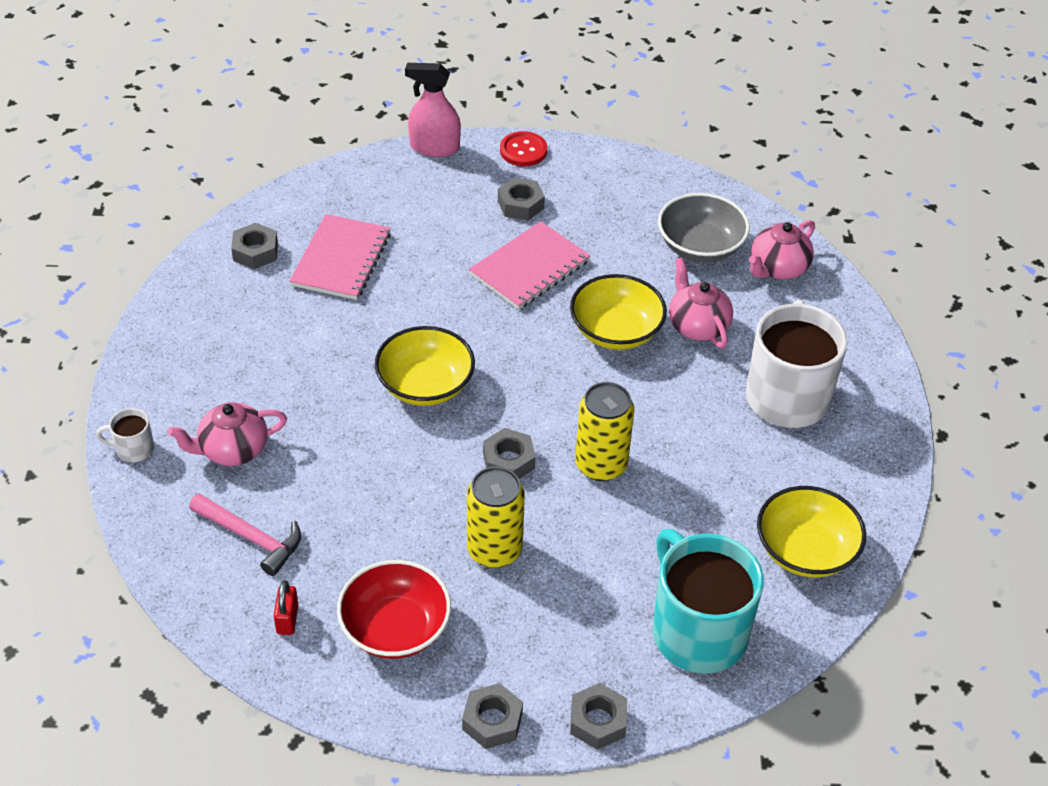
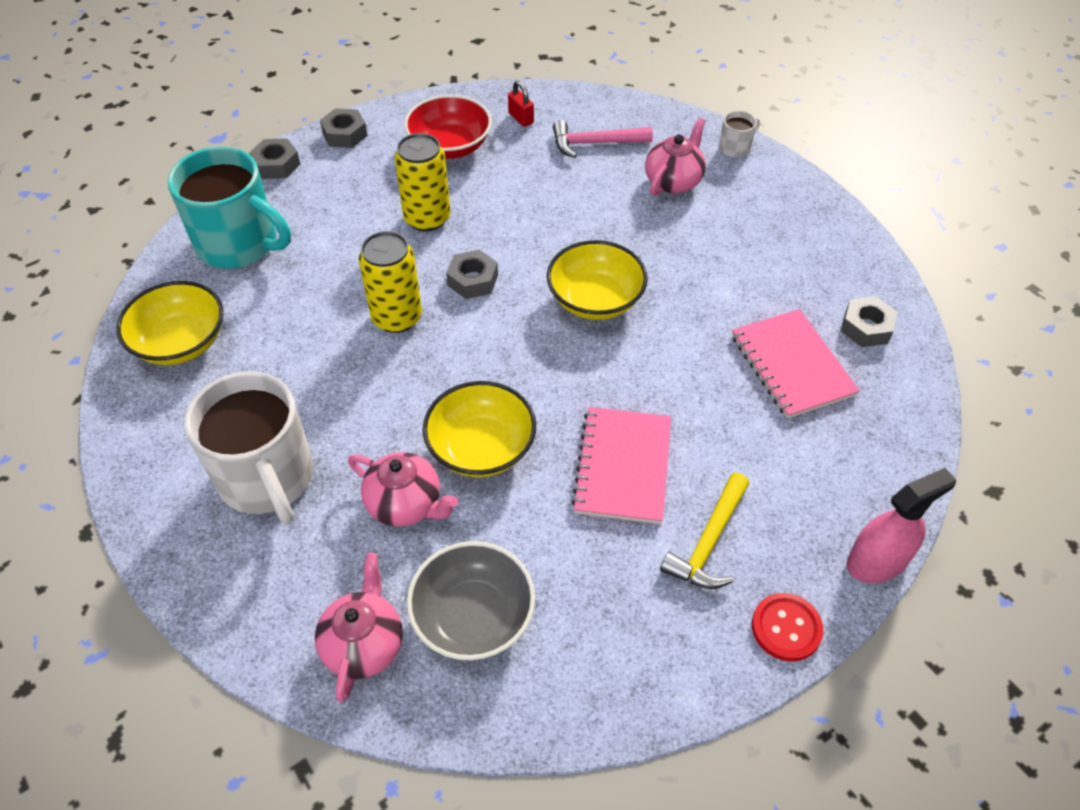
camera: 145 degrees right, 5 degrees up
grey nut [498,177,545,220] -> yellow hammer [660,473,749,589]

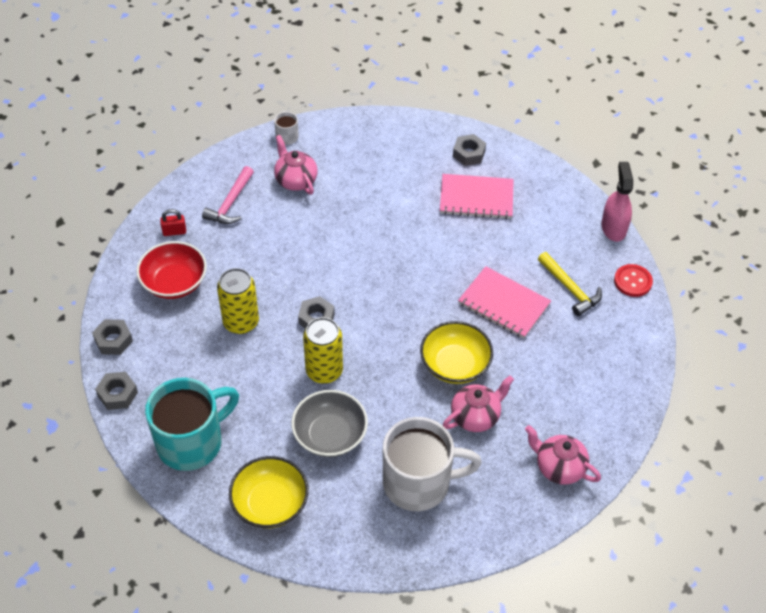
camera: 65 degrees left, 0 degrees up
grey bowl [407,541,535,660] -> grey bowl moved to [291,390,368,457]
yellow bowl [547,240,648,320] -> none

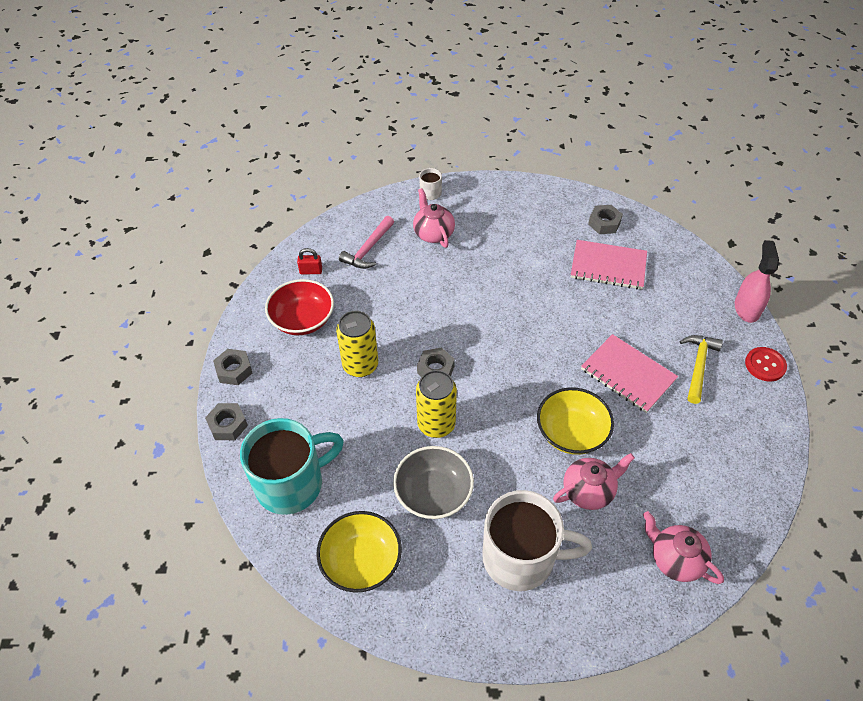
camera: 10 degrees right, 0 degrees up
yellow hammer [538,252,602,316] -> yellow hammer turned 135 degrees counterclockwise [679,335,723,404]

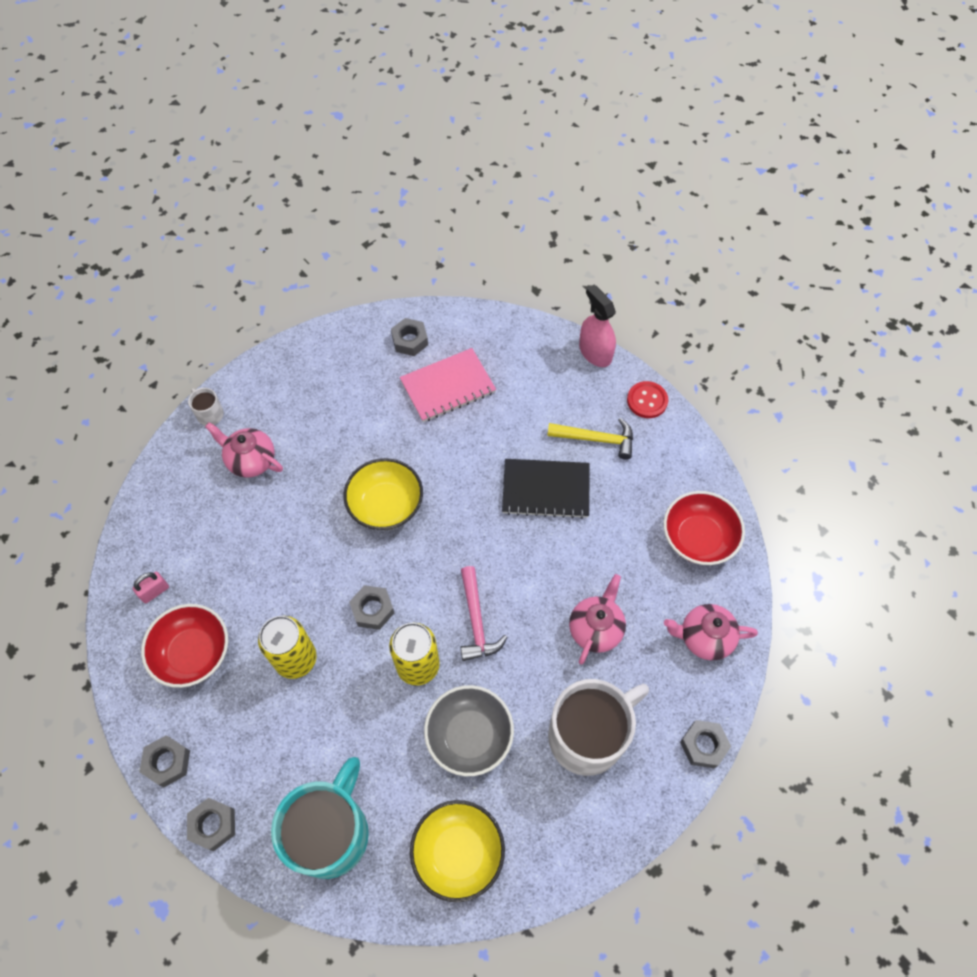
camera: 40 degrees left, 10 degrees up
red padlock [297,248,322,274] -> pink padlock [133,572,169,603]
pink hammer [339,216,394,269] -> pink hammer moved to [460,566,508,661]
yellow bowl [537,387,614,455] -> yellow bowl moved to [343,458,423,530]
pink notebook [581,334,678,413] -> black notebook [502,459,590,519]
yellow hammer [679,335,723,404] -> yellow hammer turned 120 degrees clockwise [547,418,633,460]
none -> red bowl [663,491,745,565]
none -> grey nut [680,720,731,768]

